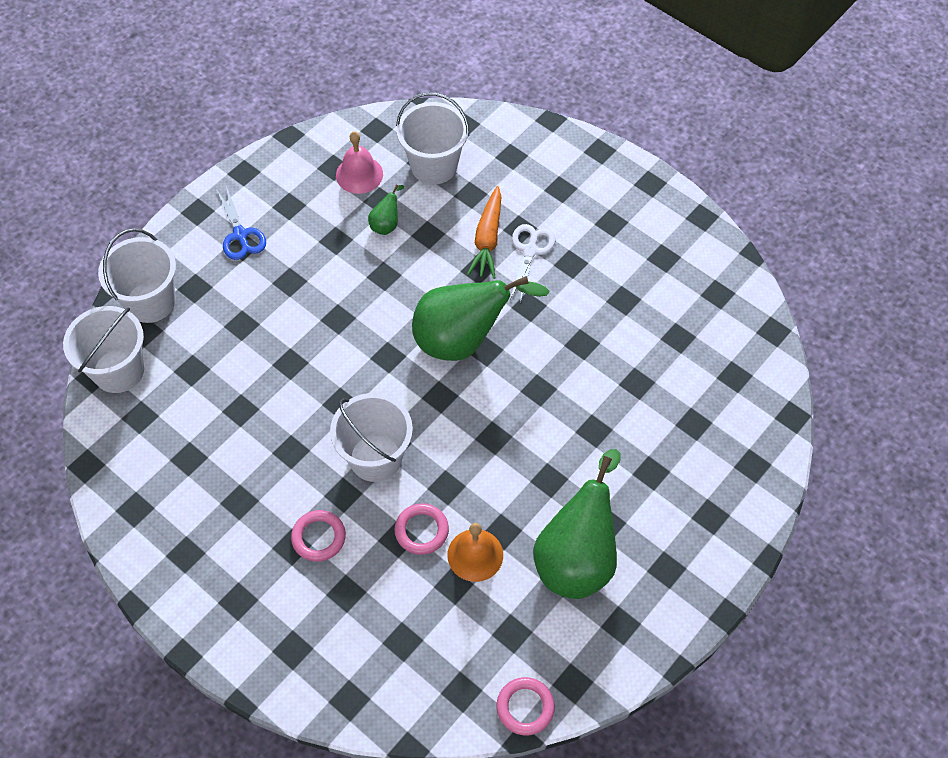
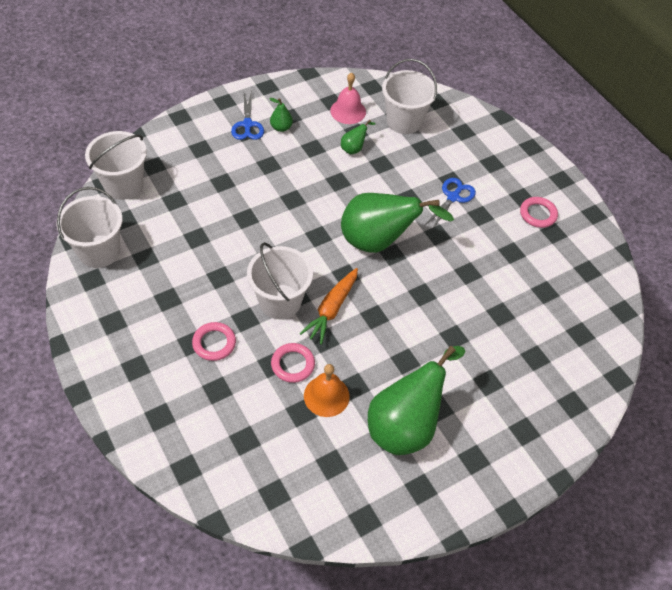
camera: 15 degrees right, 5 degrees down
white bucket [98,228,176,323] -> white bucket moved to [56,187,123,268]
orange carrot [467,186,501,279] -> orange carrot moved to [299,268,358,345]
pink ring [497,677,555,735] -> pink ring moved to [520,197,558,228]
white scissors [510,224,556,303] -> blue scissors [424,178,476,231]
none -> green pear [269,98,293,132]

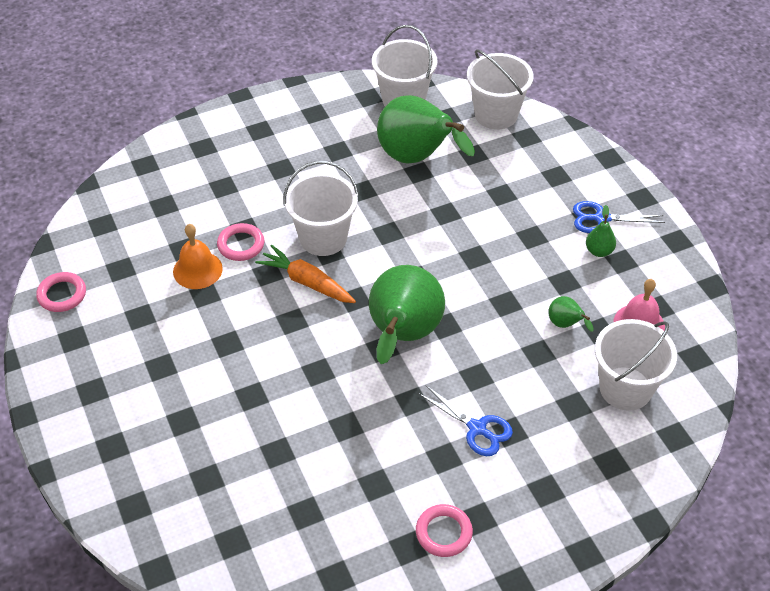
camera: 100 degrees right, 5 degrees down
pink ring [192,322,236,361] -> pink ring moved to [36,272,86,312]
green pear [368,346,465,455] -> green pear moved to [377,95,475,164]

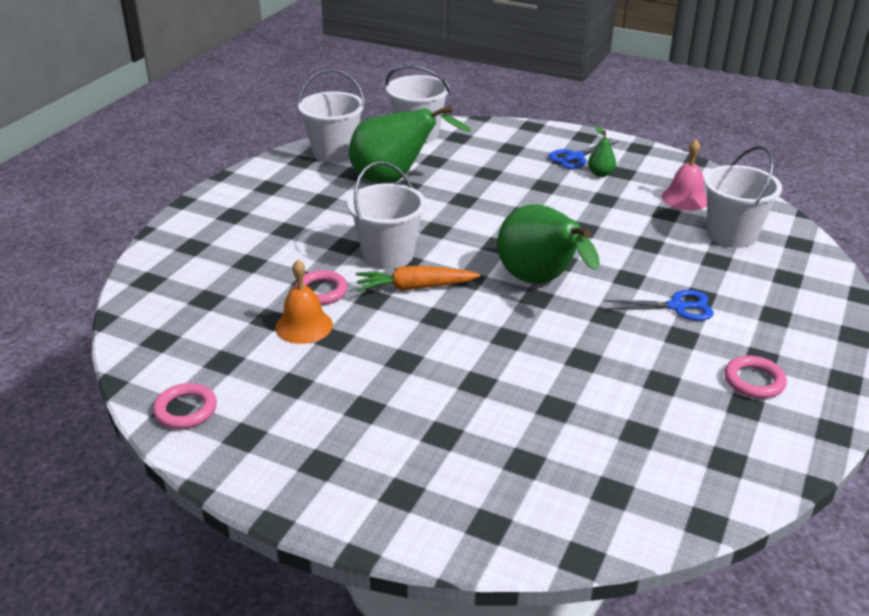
camera: 40 degrees left, 15 degrees down
green pear [548,296,594,332] -> none

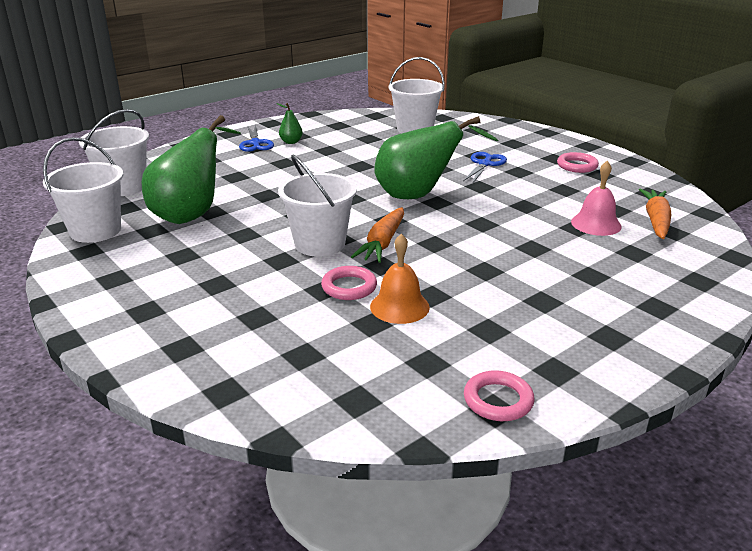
camera: 65 degrees left, 5 degrees down
pink bell [662,140,707,211] -> pink bell moved to [571,161,622,236]
none -> orange carrot [639,189,672,239]

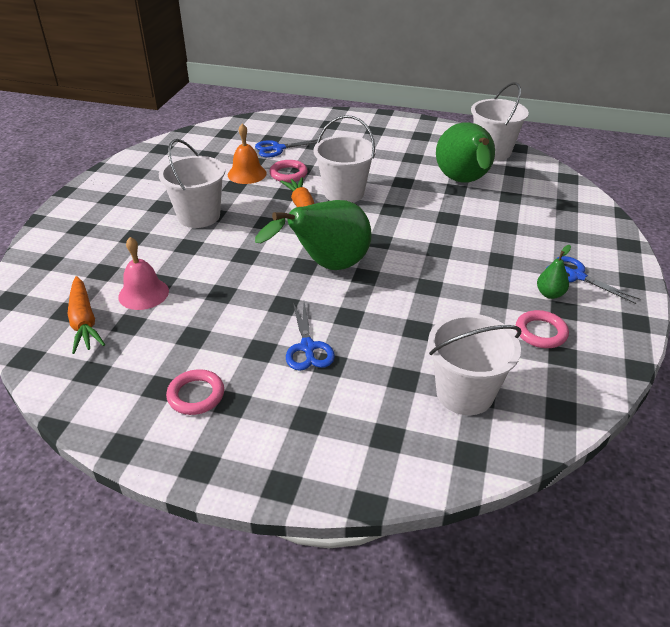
camera: 145 degrees right, 10 degrees up
white bucket [79,109,149,196] -> white bucket moved to [159,139,225,228]
pink ring [464,370,535,421] -> pink ring moved to [516,310,569,348]
none -> blue scissors [255,139,318,158]

